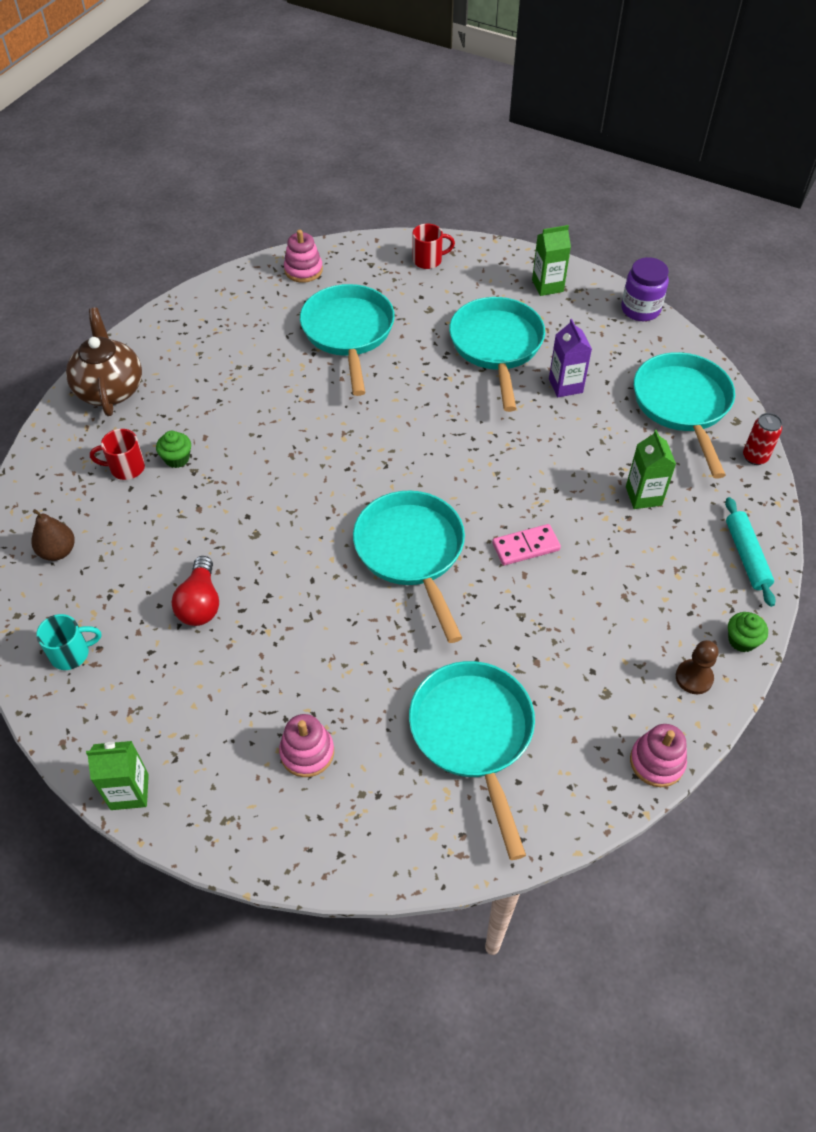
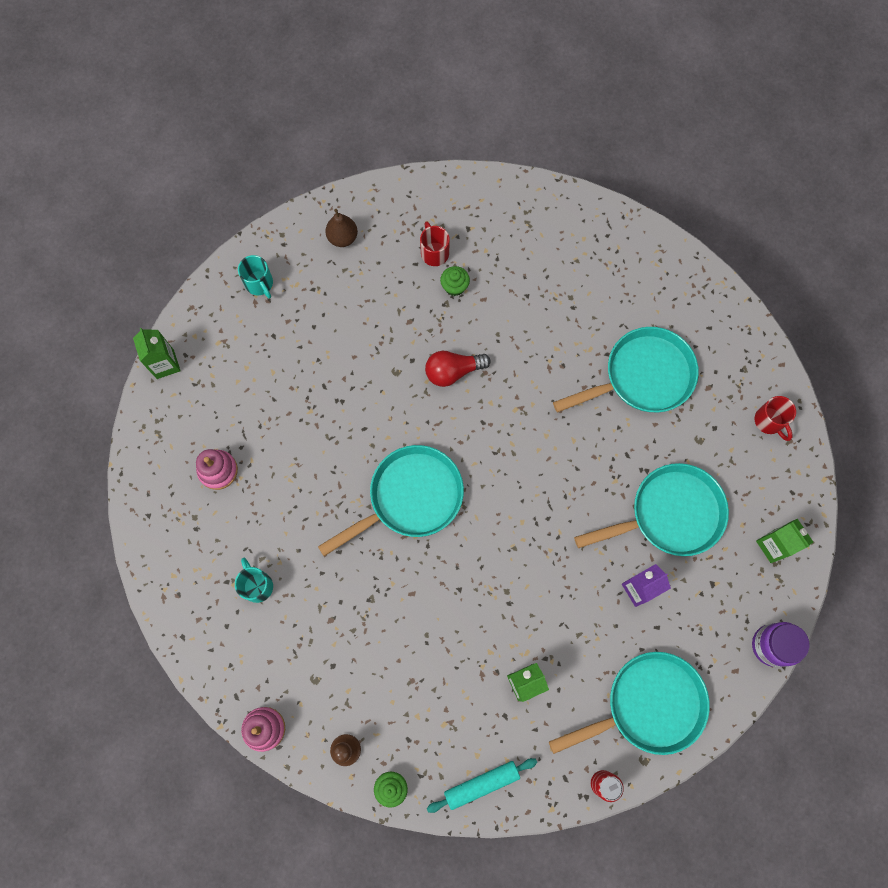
camera: 75 degrees right, 20 degrees up
brown teapot [66,308,142,416] -> none
red light bulb [172,556,219,626] -> red light bulb moved to [425,351,491,387]
pink stacking toy [284,230,323,283] -> none
turquoise pan [409,661,535,860] -> turquoise mug [235,558,273,603]
pink domino [492,524,561,566] -> none

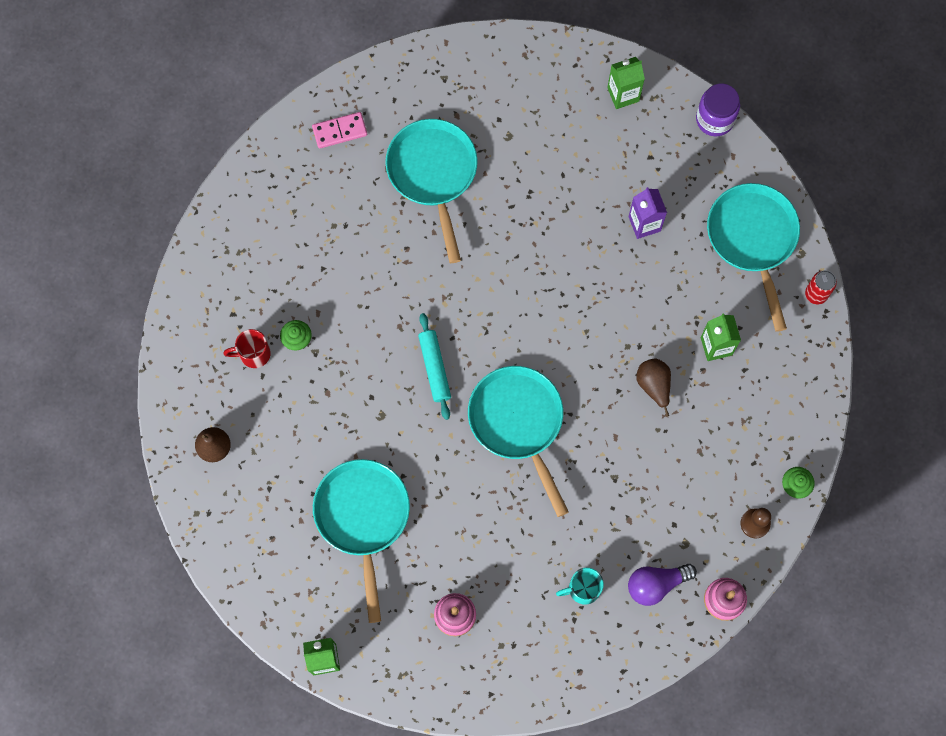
camera: 80 degrees left, 0 degrees up
turquoise mug [238,255,273,299] -> none
red light bulb [425,351,491,387] -> none
turquoise rolling pin [427,758,537,813] -> turquoise rolling pin moved to [418,313,451,420]
turquoise pan [574,463,729,556] -> turquoise pan moved to [313,459,410,623]
red mug [755,396,796,441] -> none
none -> pink domino [312,112,367,149]
none -> purple light bulb [628,564,697,606]
none -> brown pear [636,358,671,416]

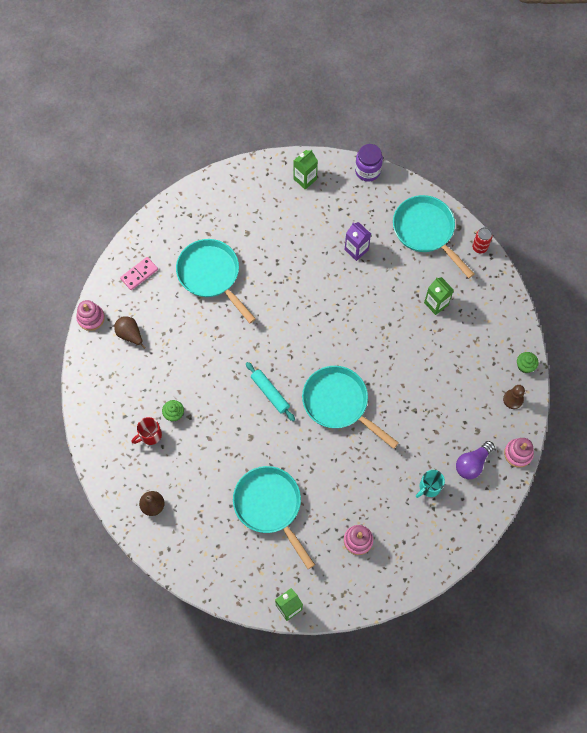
camera: 25 degrees left, 5 degrees down
brown pear [636,358,671,416] -> brown pear moved to [114,316,146,349]
none -> pink stacking toy [76,300,105,331]

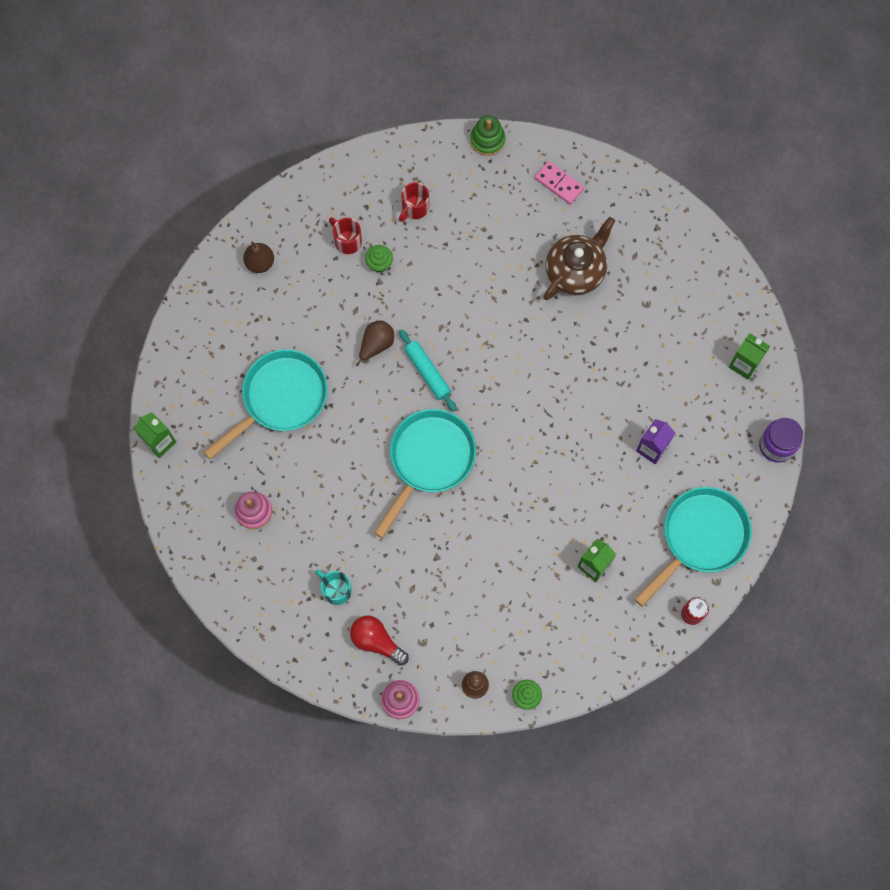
camera: 80 degrees right, 5 degrees up
pink stacking toy [76,300,105,331] -> green stacking toy [470,115,505,156]
brown pear [114,316,146,349] -> brown pear moved to [356,320,394,367]
turquoise pan [176,239,256,323] -> brown teapot [543,217,615,300]
turquoise rolling pin [246,362,295,421] -> turquoise rolling pin turned 75 degrees counterclockwise [399,330,457,412]
purple light bulb [456,441,495,479] -> red light bulb [350,615,409,666]
none -> red mug [399,182,429,222]

